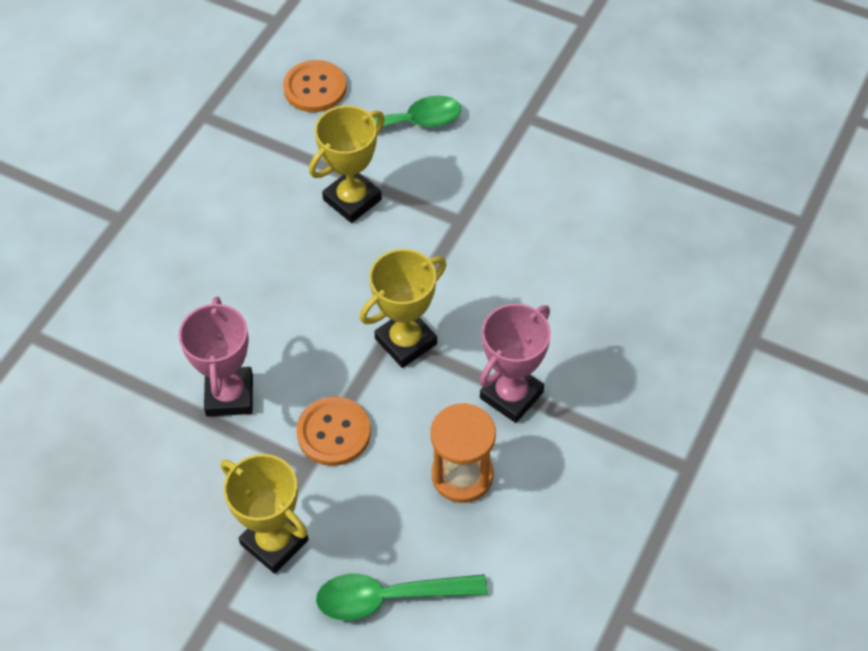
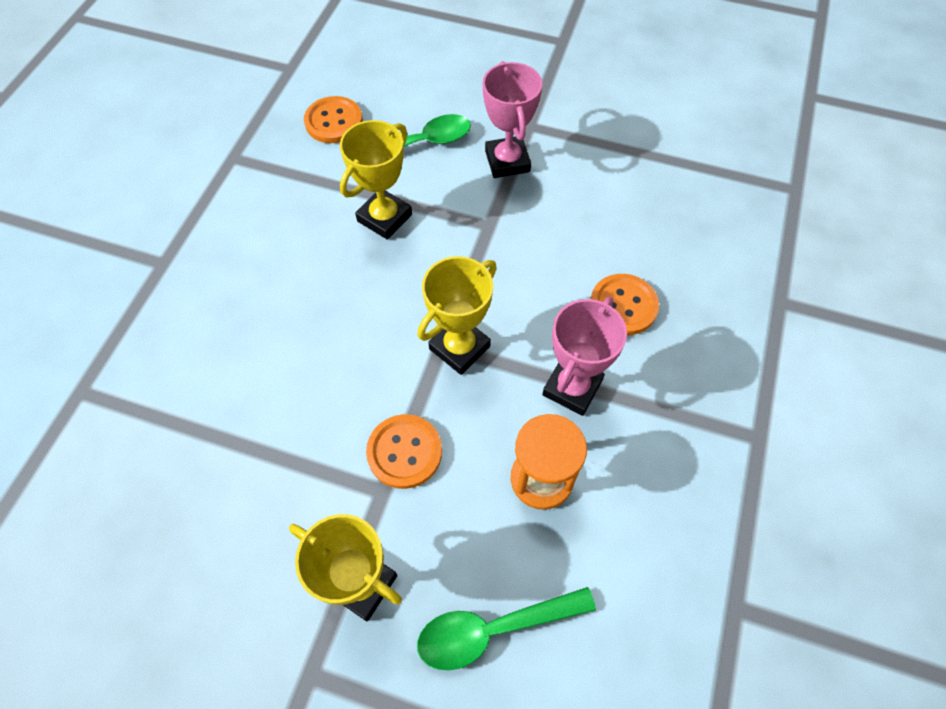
camera: 10 degrees left, 5 degrees up
pink trophy [179,297,253,417] -> pink trophy moved to [483,61,542,178]
none -> orange button [590,274,659,335]

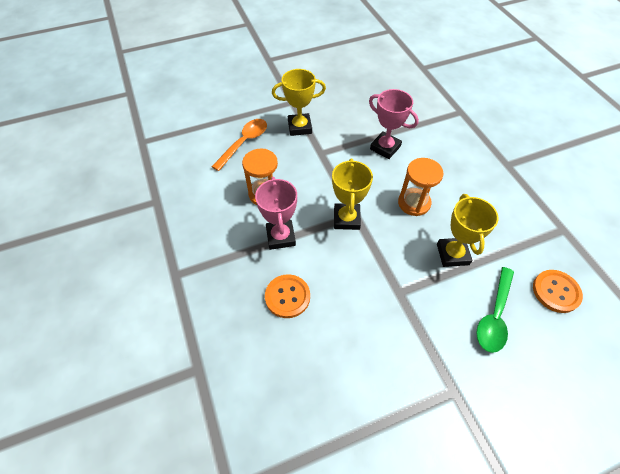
camera: 140 degrees right, 5 degrees down
orange button [366,414,442,489] -> none
green spoon [417,587,596,670] -> orange spoon [212,119,267,171]
pink trophy [483,61,542,178] -> pink trophy moved to [369,89,419,159]
none -> orange hourglass [398,158,443,216]

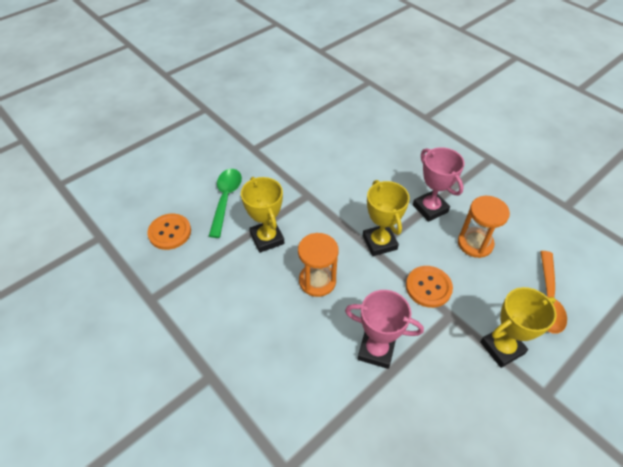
camera: 160 degrees right, 5 degrees down
orange button [265,274,310,318] -> orange button moved to [406,266,453,308]

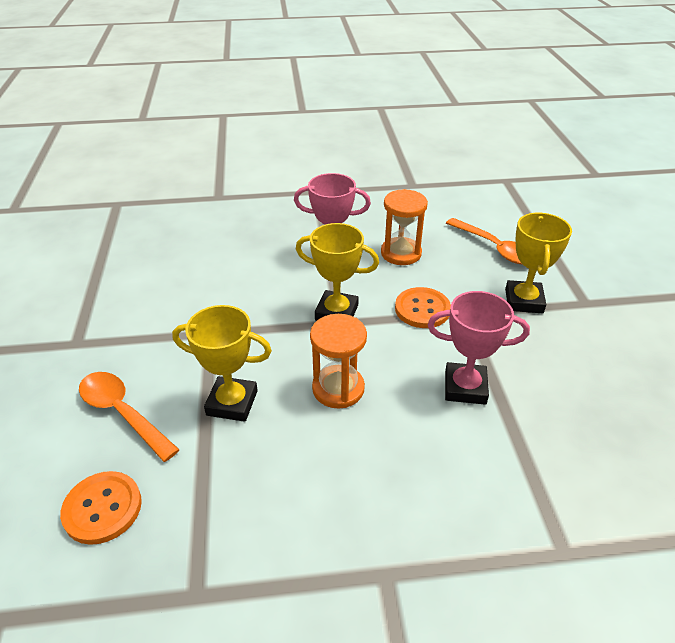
camera: 55 degrees left, 10 degrees down
green spoon [209,169,242,238] -> orange spoon [79,372,180,462]
pink trophy [345,290,424,369] -> pink trophy turned 45 degrees clockwise [428,291,530,405]

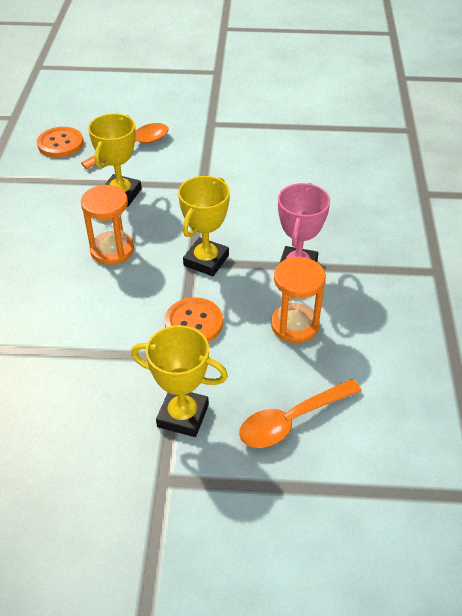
camera: 100 degrees right, 5 degrees up
pink trophy [428,291,530,405] -> none

